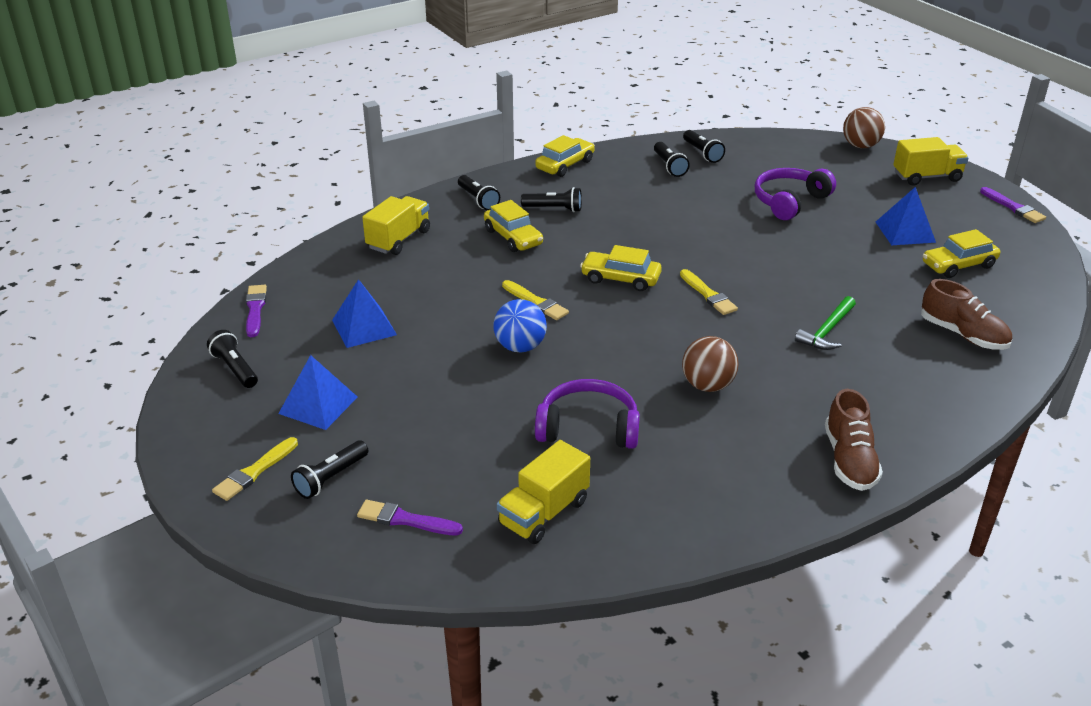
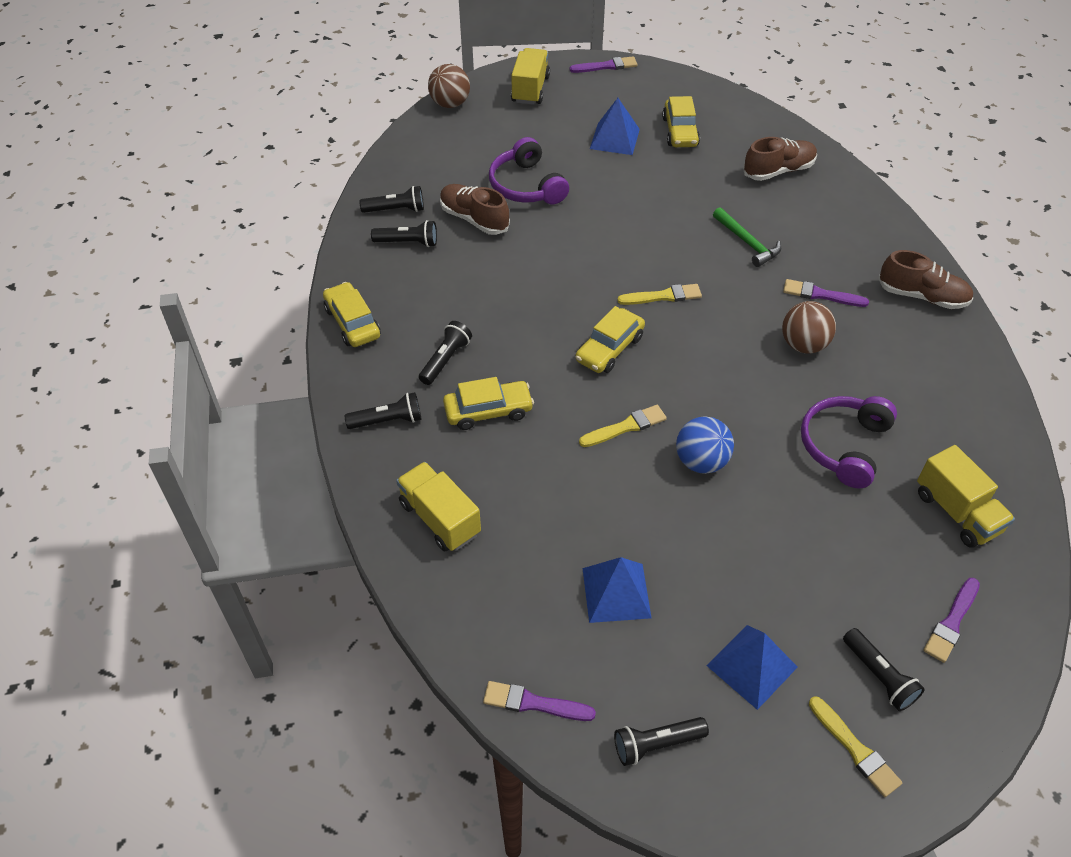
camera: 70 degrees left, 15 degrees up
none -> brown shoe [440,184,510,235]
none -> purple brush [783,279,869,307]

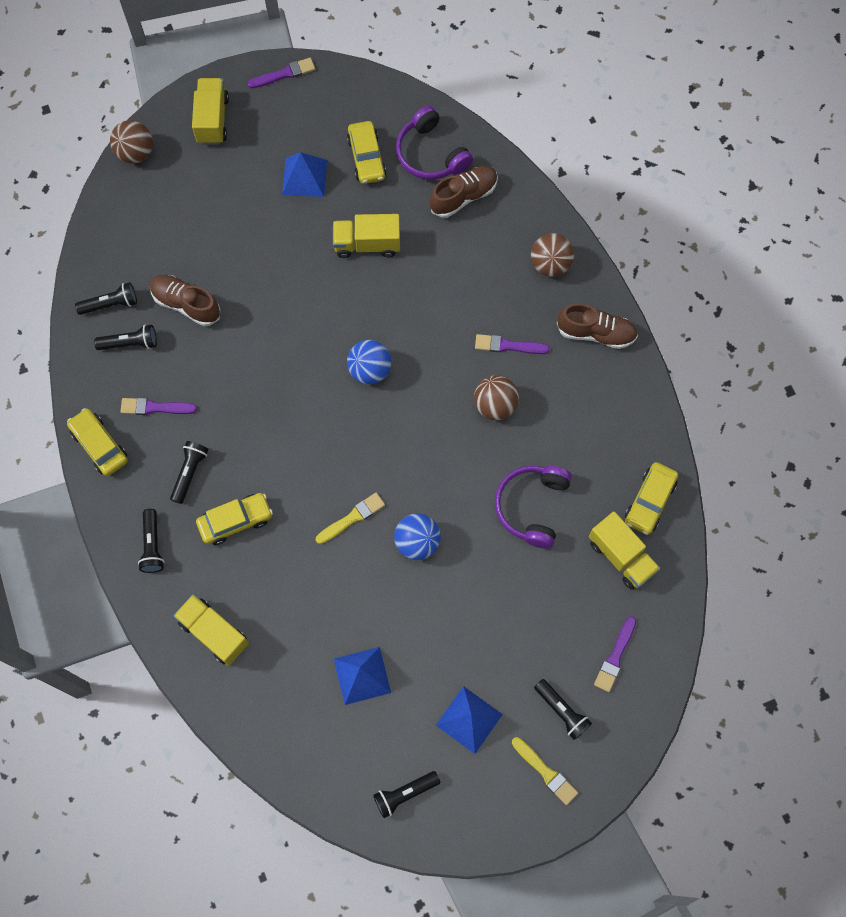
camera: 10 degrees left, 20 degrees up
black flashlight [344,392,421,429] -> black flashlight turned 105 degrees clockwise [138,509,164,573]
purple brush [483,681,596,721] -> purple brush moved to [120,398,197,415]
purple headphones [489,137,569,204] -> purple headphones moved to [396,106,473,180]
yellow car [576,306,645,373] -> yellow car moved to [625,462,678,535]
yellow brush [617,284,702,305] -> blue ball [347,340,391,384]
green hammer [713,207,781,267] -> none
none -> yellow truck [333,214,400,258]
none -> brown ball [531,233,574,277]

